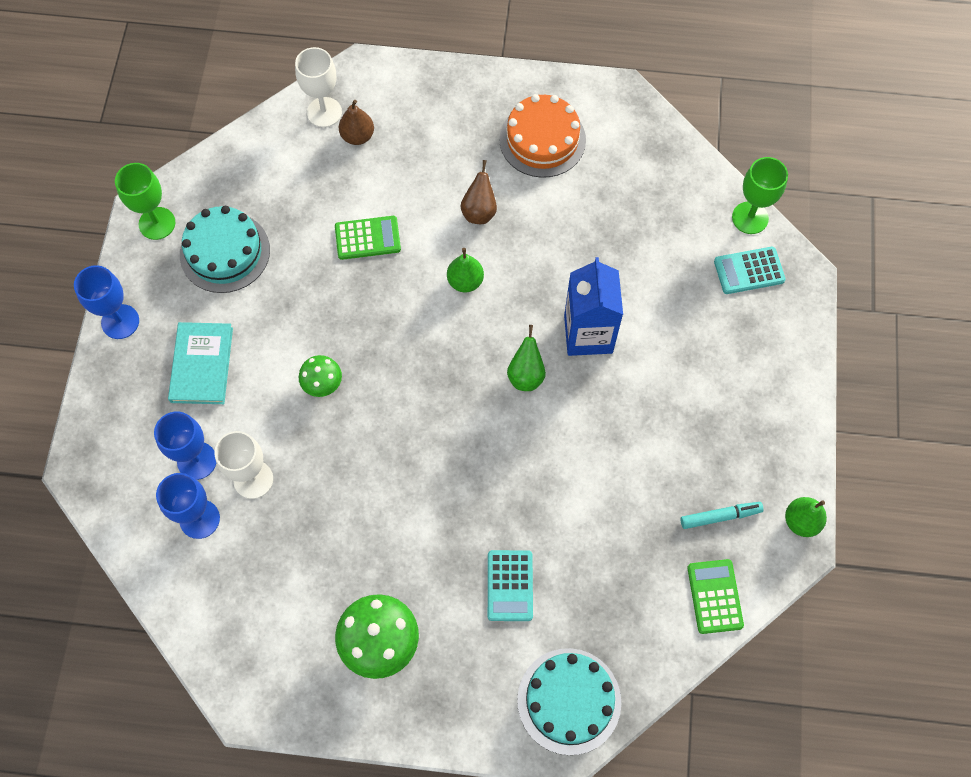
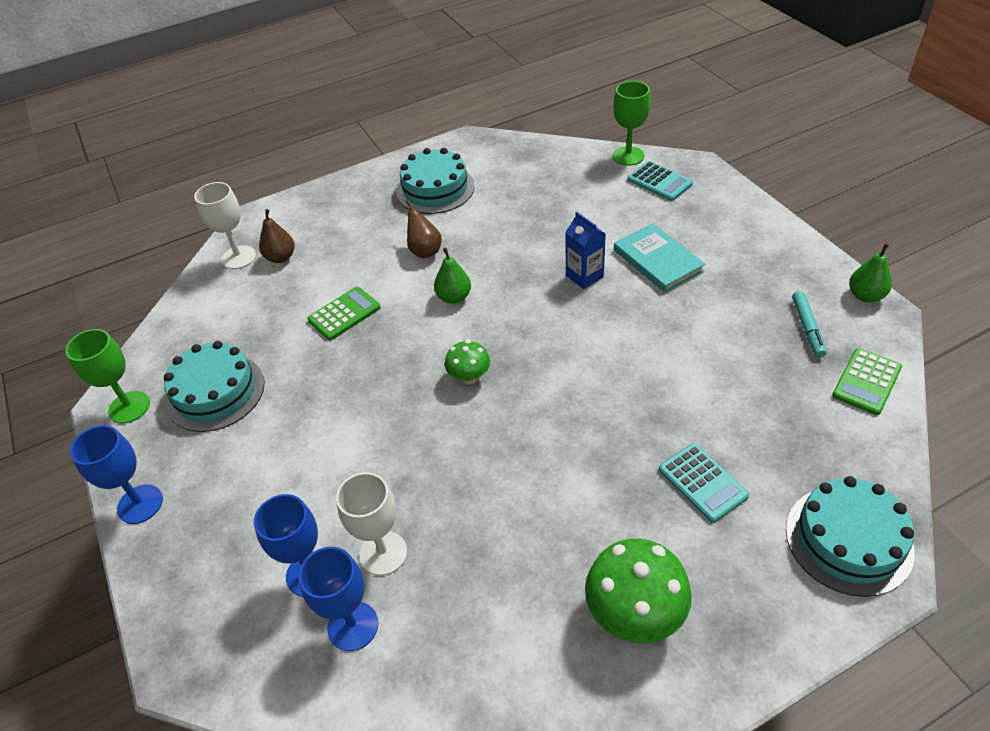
camera: 30 degrees left, 20 degrees down
turquoise book [168,322,233,404] -> turquoise book moved to [614,223,706,292]
green mushroom [299,355,342,397] -> green mushroom moved to [445,340,490,385]
orange cake [499,94,586,178] -> turquoise cake [396,148,475,214]
green pear [507,325,546,391] -> none
blue carton [564,257,623,356] -> blue carton [565,212,606,289], size x0.62
turquoise marker [680,502,764,529] -> turquoise marker turned 135 degrees clockwise [792,291,827,358]
green calculator [687,559,744,634] -> green calculator turned 105 degrees counterclockwise [832,348,902,415]
turquoise calculator [714,247,786,294] -> turquoise calculator turned 90 degrees counterclockwise [627,161,693,201]

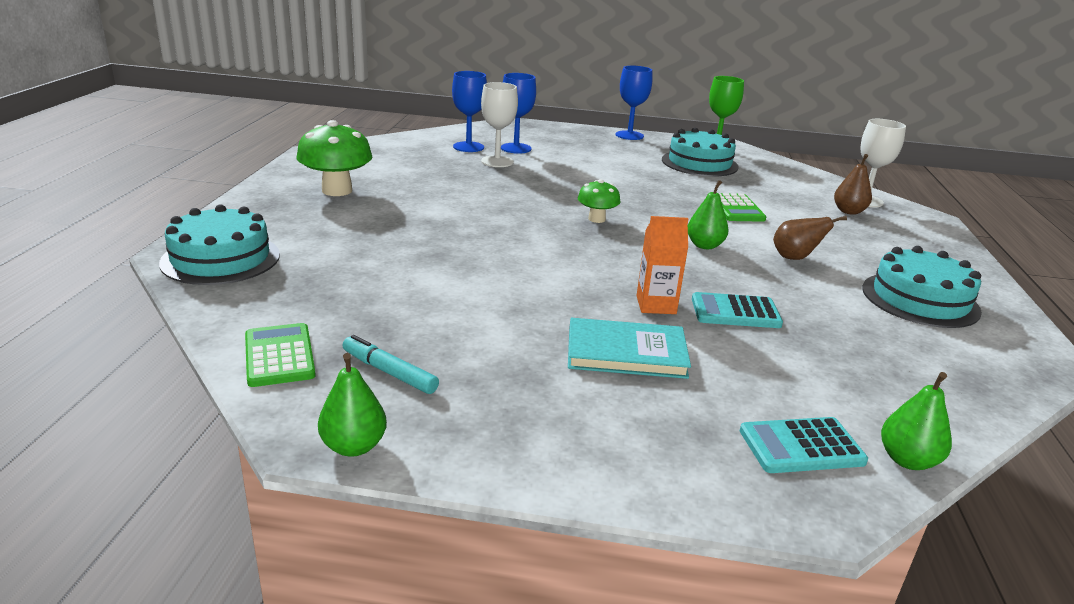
camera: 120 degrees right, 20 degrees down
blue carton [565,212,606,289] -> orange carton [636,216,689,314]
green goblet [612,81,650,166] -> green pear [881,372,952,470]
turquoise calculator [659,443,749,523] -> turquoise calculator moved to [692,292,783,328]

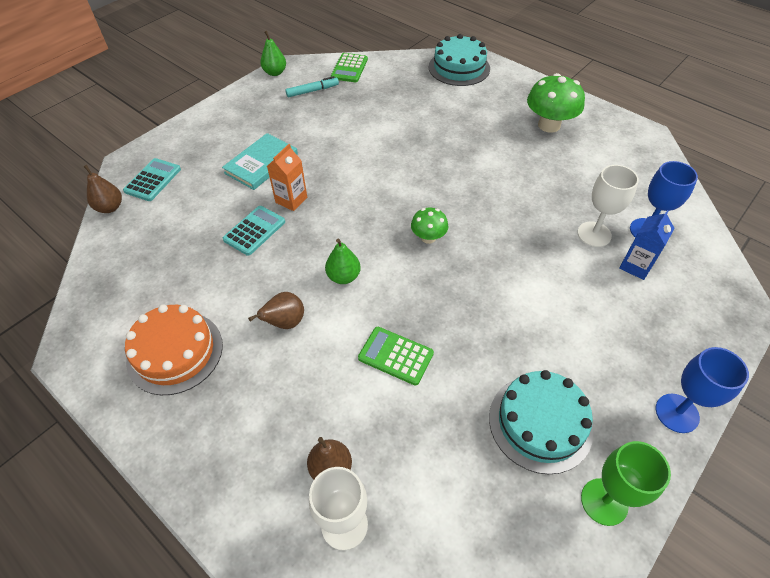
camera: 125 degrees right, 25 degrees up
green calculator [245,323,316,387] -> green calculator turned 90 degrees clockwise [331,53,368,82]
blue goblet [501,73,536,154] -> blue carton [619,210,675,280]
turquoise cake [862,246,982,328] -> orange cake [125,304,223,395]
green pear [881,372,952,470] -> brown pear [83,165,122,213]

